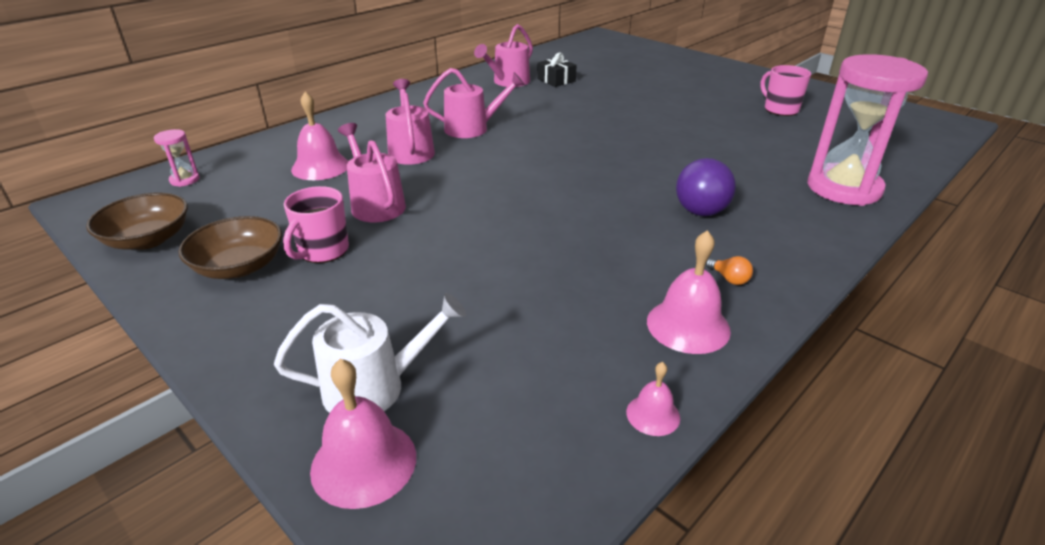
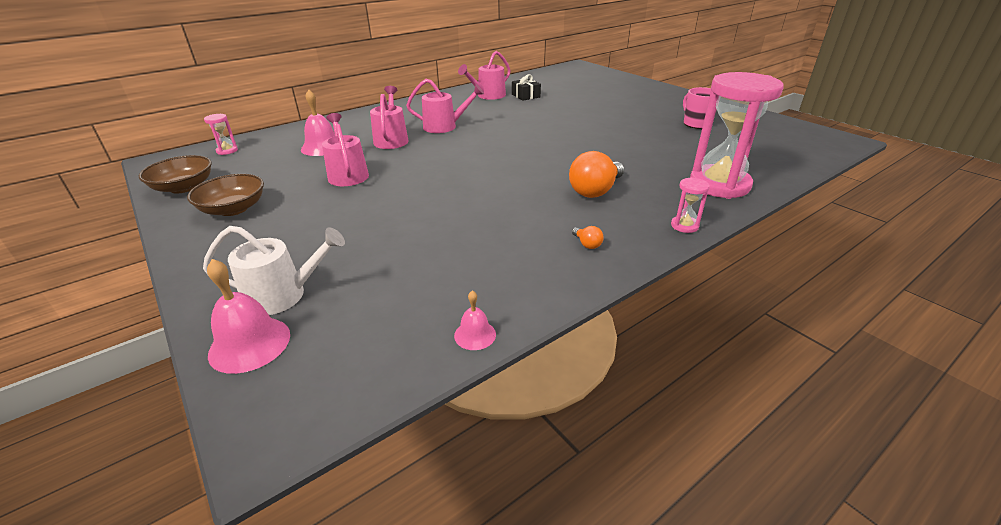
camera: 10 degrees right, 0 degrees up
pink mug [283,186,349,263] -> none
pink bell [647,230,731,354] -> none
purple light bulb [676,158,736,216] -> orange light bulb [569,151,624,198]
none -> pink hourglass [671,177,710,233]

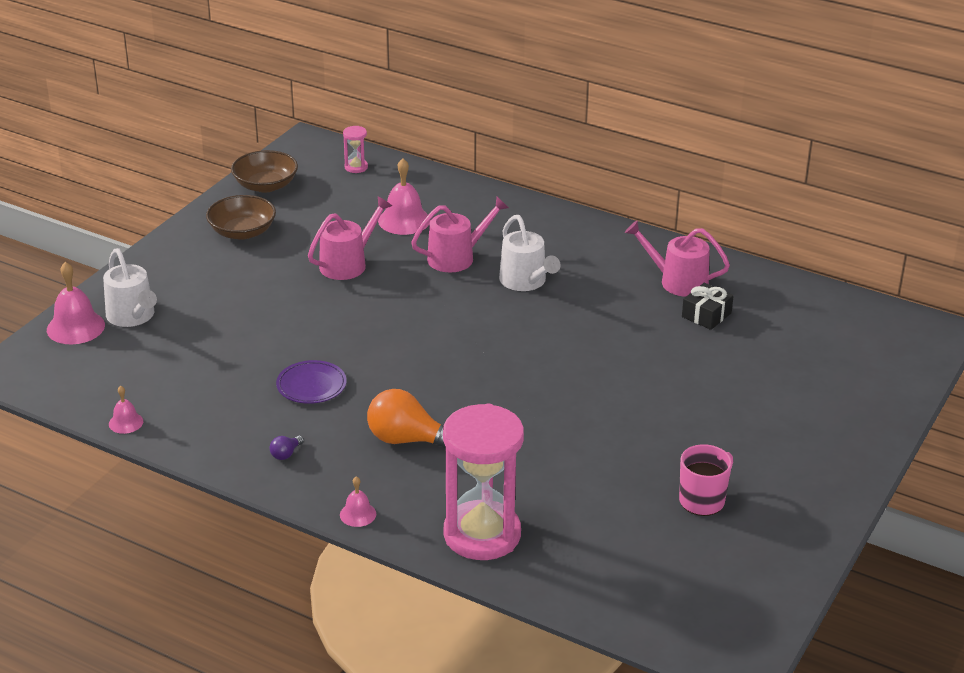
camera: 65 degrees right, 0 degrees up
pink watering can [406,79,484,133] -> white watering can [499,215,560,291]
orange light bulb [572,226,604,249] -> purple light bulb [270,436,304,460]
pink hourglass [671,177,710,233] -> pink bell [340,476,376,527]
none -> purple plate [276,360,347,404]

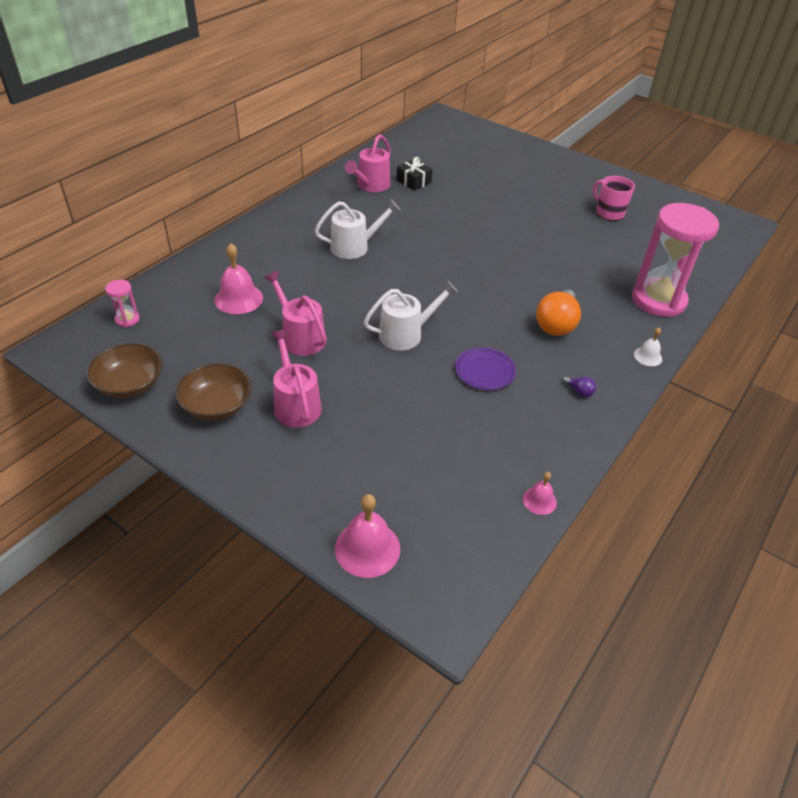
camera: 85 degrees left, 10 degrees up
white watering can [103,248,157,327] -> white watering can moved to [364,280,458,350]
pink bell [340,476,376,527] -> white bell [634,328,662,366]
pink watering can [411,197,509,273] -> pink watering can moved to [270,329,322,427]

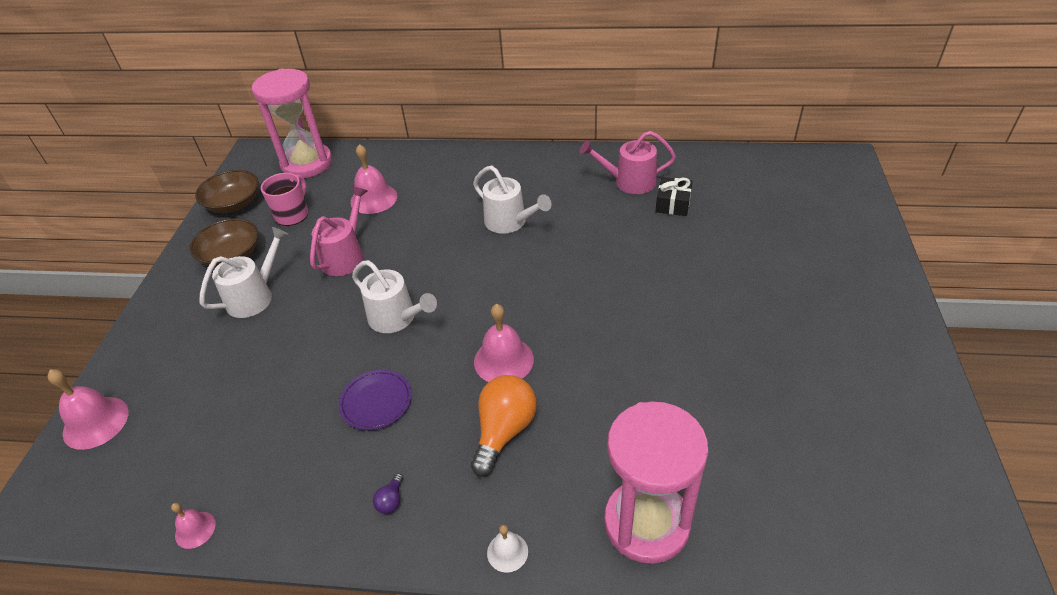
camera: 65 degrees right, 0 degrees up
pink hourglass [105,280,139,327] -> pink hourglass [252,68,333,178], size x2.48
pink watering can [270,329,322,427] -> white watering can [200,227,289,318]
orange light bulb [536,290,581,336] -> orange light bulb turned 120 degrees clockwise [471,375,537,477]
pink mug [593,176,635,221] -> pink mug moved to [261,173,308,226]
none -> pink bell [474,304,534,382]

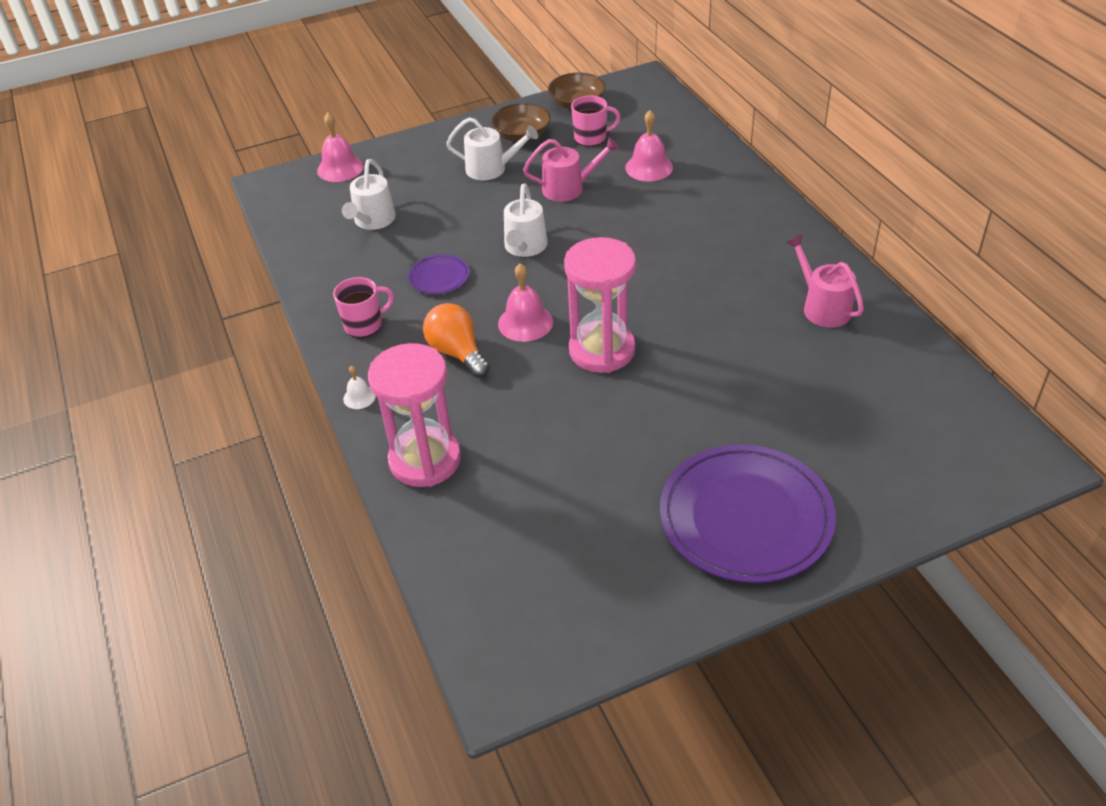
camera: 60 degrees right, 0 degrees up
pink bell [171,503,216,549] -> none
pink hourglass [252,68,333,178] -> pink hourglass moved to [564,237,636,373]
purple light bulb [373,473,403,514] -> pink mug [333,277,394,338]
orange light bulb [471,375,537,477] -> orange light bulb turned 120 degrees counterclockwise [423,303,490,378]
white watering can [473,166,552,234] -> white watering can moved to [342,159,396,230]
black gift [655,177,693,216] -> none
none -> purple plate [660,444,836,583]

